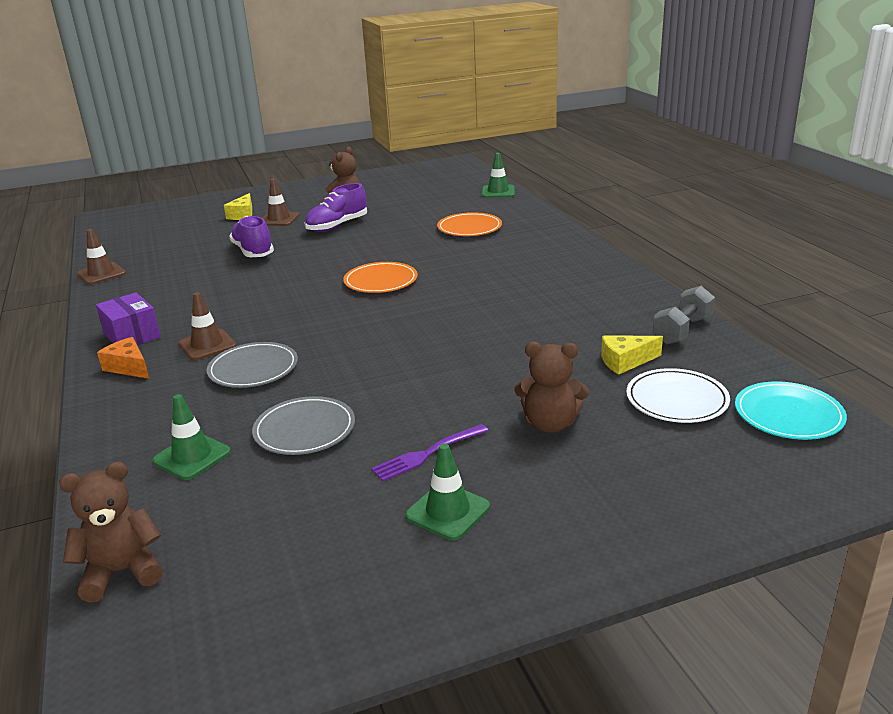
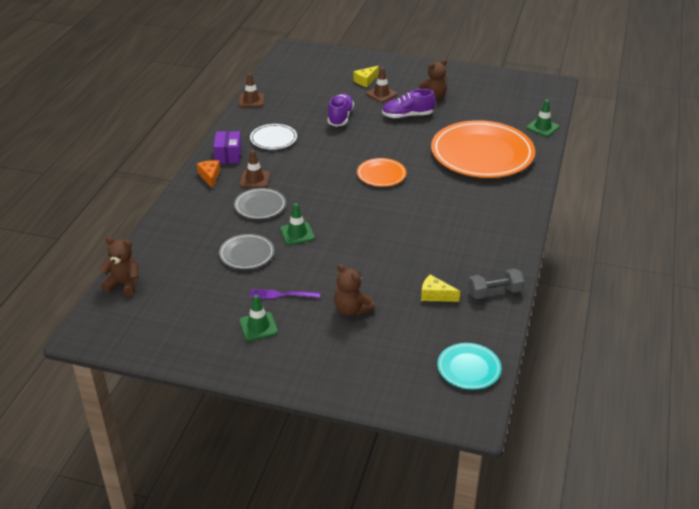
camera: 35 degrees right, 10 degrees up
green traffic cone [152,394,231,480] -> green traffic cone moved to [280,203,315,245]
orange plate [437,212,502,236] -> orange plate [431,120,535,178], size x2.14
white plate [626,368,730,423] -> white plate moved to [250,124,297,150]

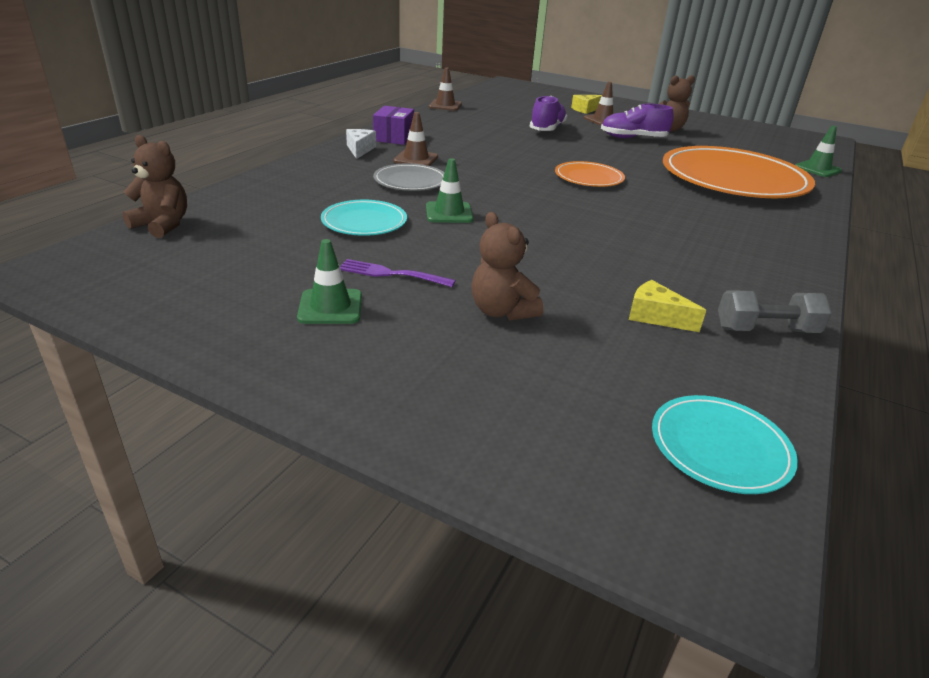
camera: 10 degrees right, 5 degrees down
orange cheese [197,160,220,189] -> white cheese [346,129,376,159]
grey plate [219,234,275,269] -> turquoise plate [321,200,407,236]
white plate [250,124,297,150] -> none

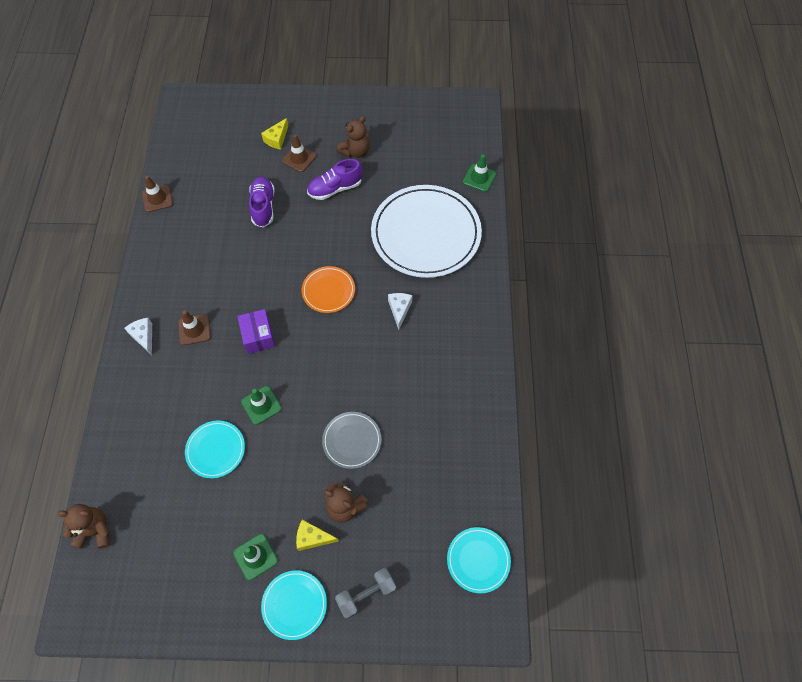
camera: 25 degrees left, 30 degrees up
purple fork [340,259,456,287] -> none
purple box [373,106,414,145] -> purple box moved to [237,309,275,354]
grey plate [373,163,444,191] -> grey plate moved to [322,412,382,469]
yellow cheese [629,280,706,332] -> yellow cheese moved to [296,520,339,551]
orange plate [663,146,815,198] -> white plate [371,185,482,278]
grey dumbbell [718,291,832,333] -> grey dumbbell moved to [335,568,396,619]
none -> turquoise plate [261,570,327,640]
none -> white cheese [388,293,412,330]

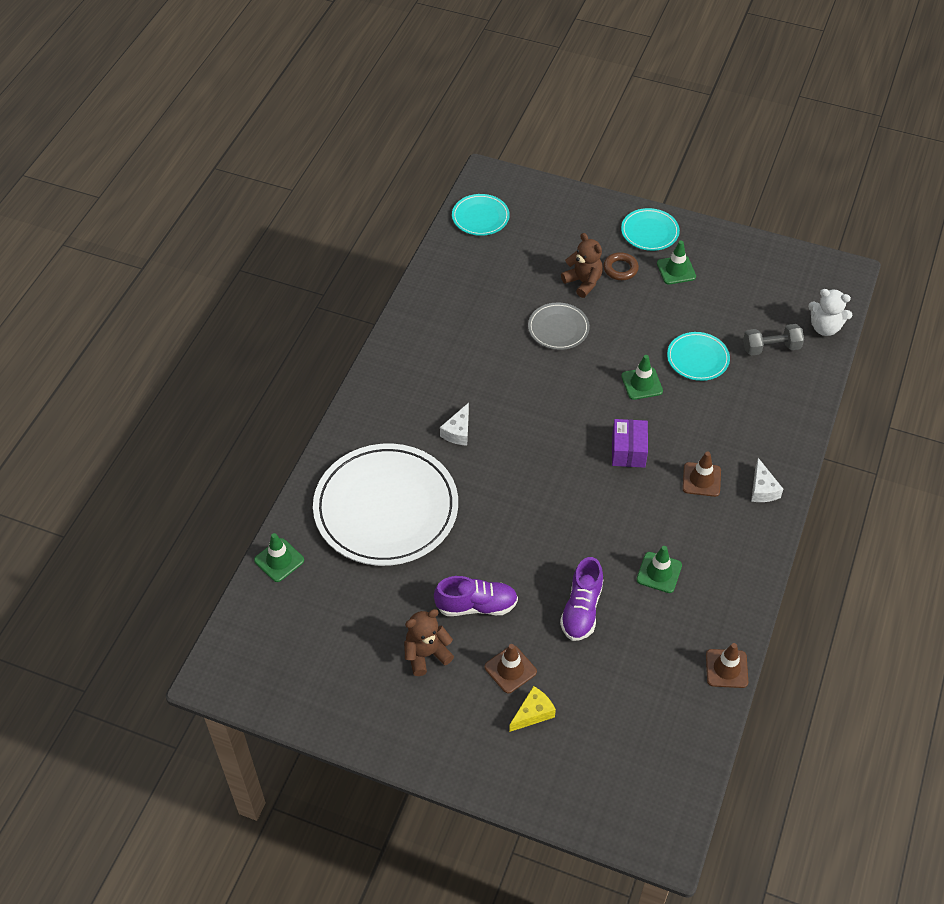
camera: 160 degrees left, 10 degrees down
brown teddy bear [57,504,110,549] -> white teddy bear [808,289,853,336]
yellow cheese [296,520,339,551] -> brown ring [603,252,639,280]
orange plate [302,266,355,313] -> none
grey dumbbell [335,568,396,619] -> grey dumbbell moved to [743,324,804,356]
none -> green traffic cone [636,546,682,593]

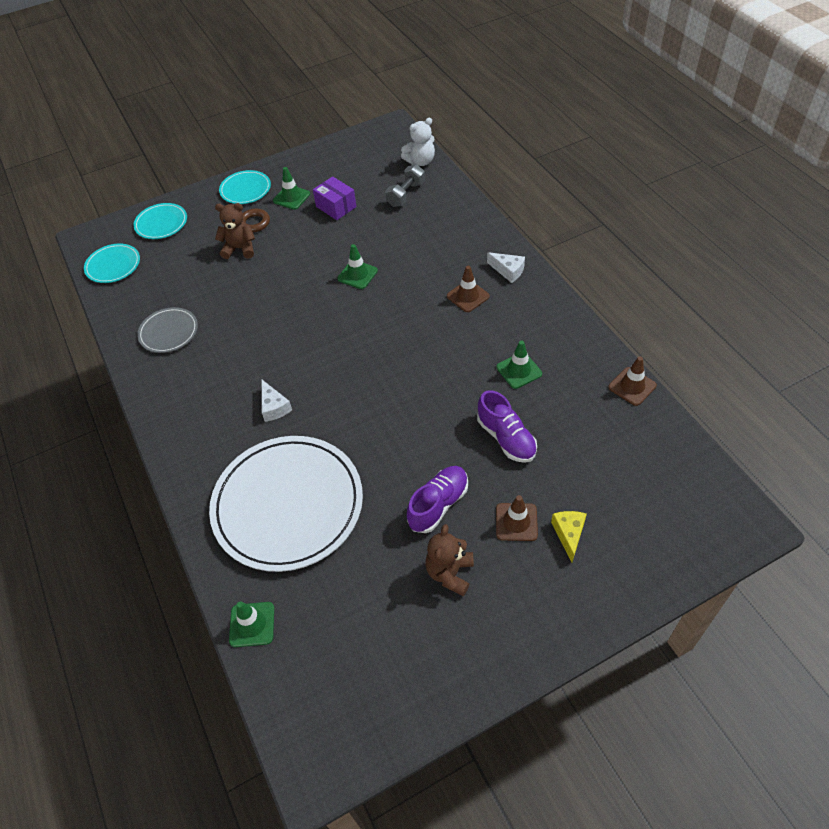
camera: 45 degrees left, 0 degrees up
grey plate [528,303,590,350] -> grey plate moved to [137,307,198,353]
purple box [612,419,648,468] -> purple box moved to [313,176,356,220]
turquoise plate [667,332,730,381] -> turquoise plate moved to [133,203,187,239]

